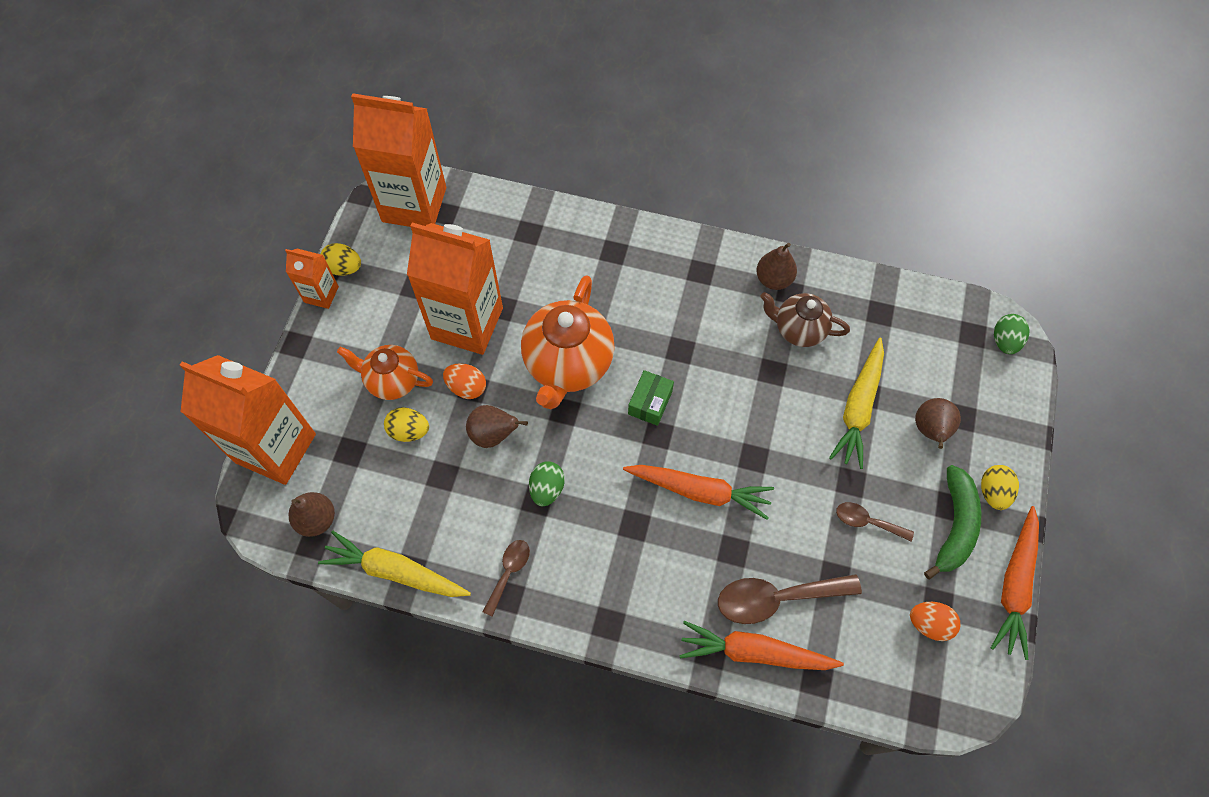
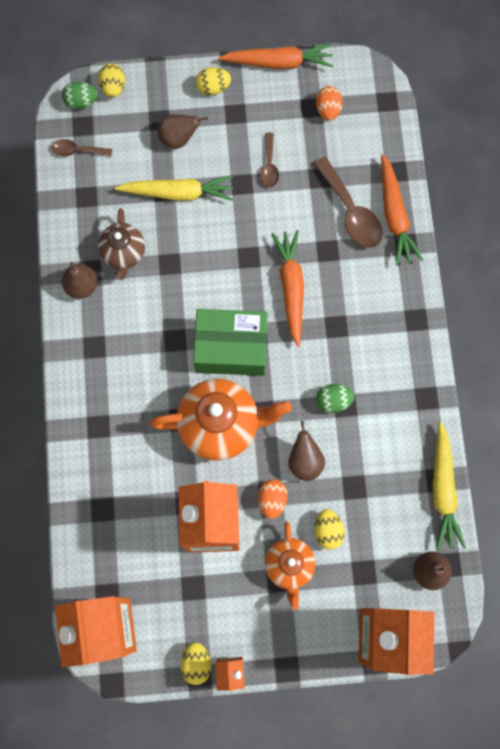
camera: 110 degrees left, 10 degrees up
brown spoon [483,540,530,617] -> brown spoon moved to [52,139,112,157]
green box [628,370,674,426] -> green box [193,309,268,376], size x1.99
green banana [924,465,981,580] -> none
none -> yellow egg [98,63,125,98]

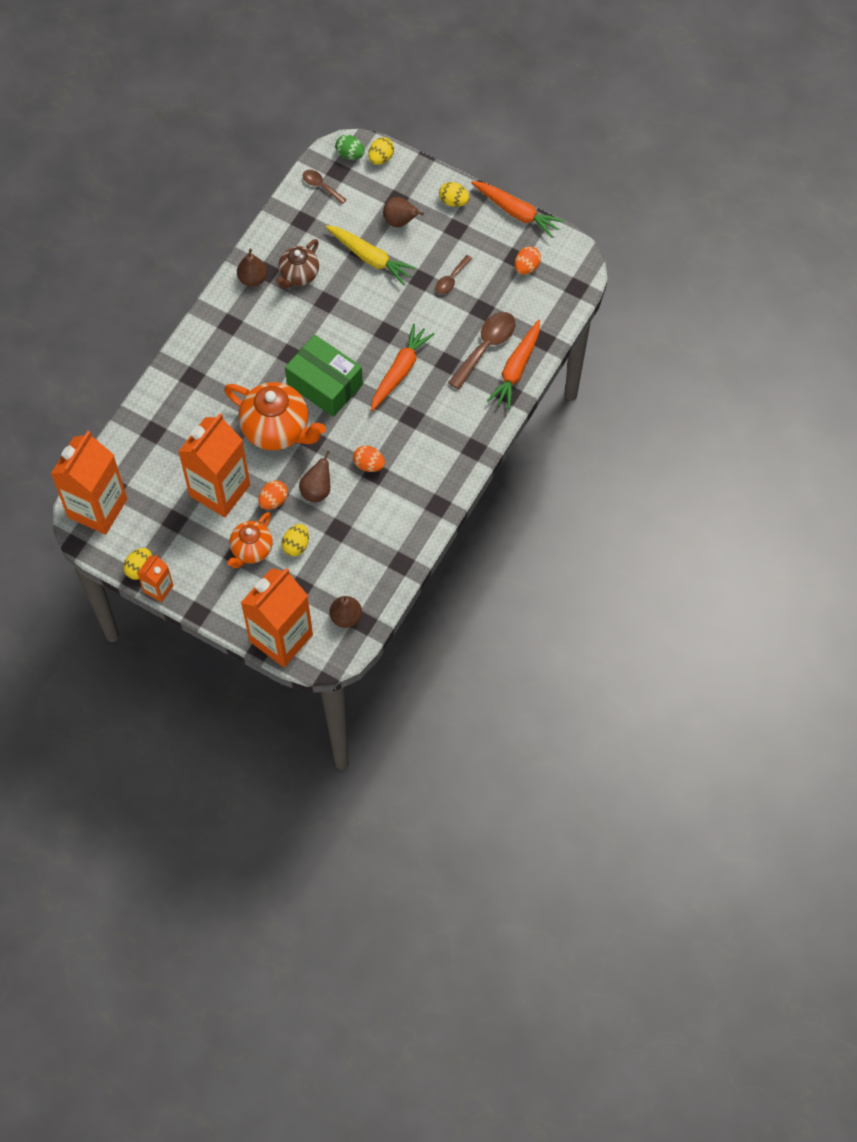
camera: 35 degrees right, 10 degrees down
brown spoon [313,156,383,248] -> brown spoon turned 150 degrees counterclockwise [448,312,515,390]
green egg [316,384,355,413] -> orange egg [353,446,385,472]
yellow carrot [432,422,466,550] -> none

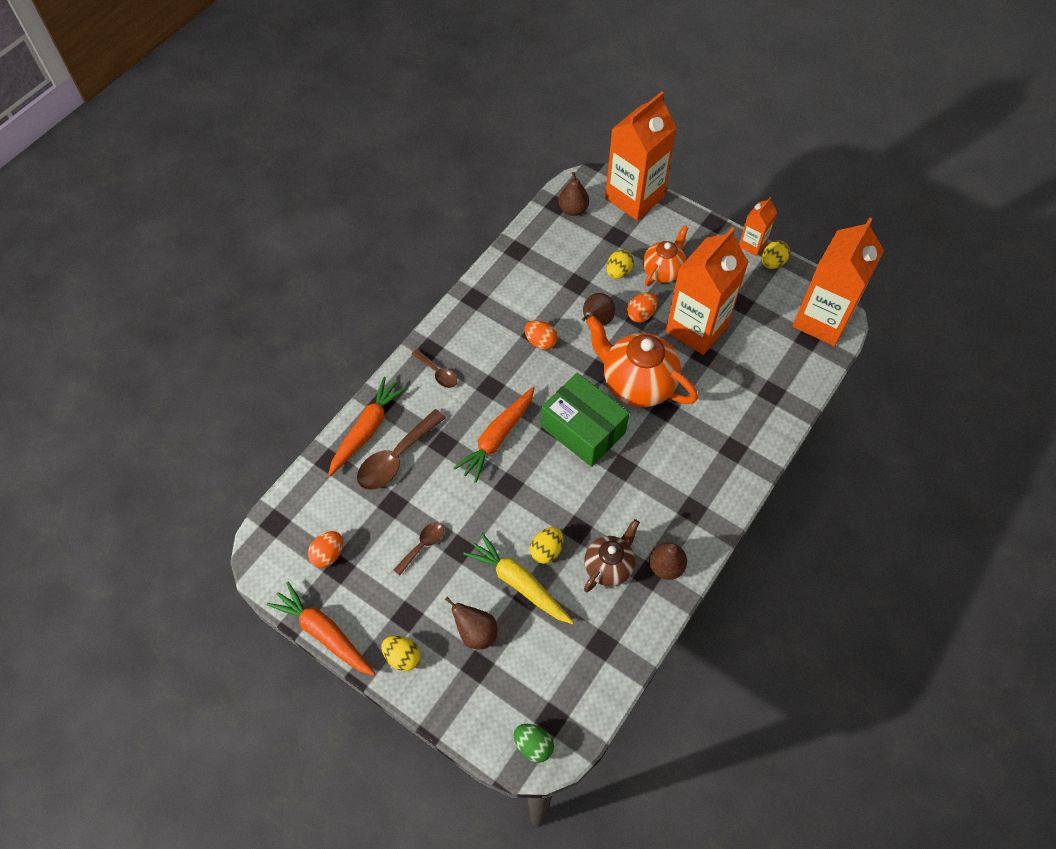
camera: 175 degrees left, 5 degrees down
brown spoon [303,170,347,204] -> brown spoon moved to [412,349,457,388]
yellow egg [368,137,394,165] -> yellow egg moved to [530,527,563,564]

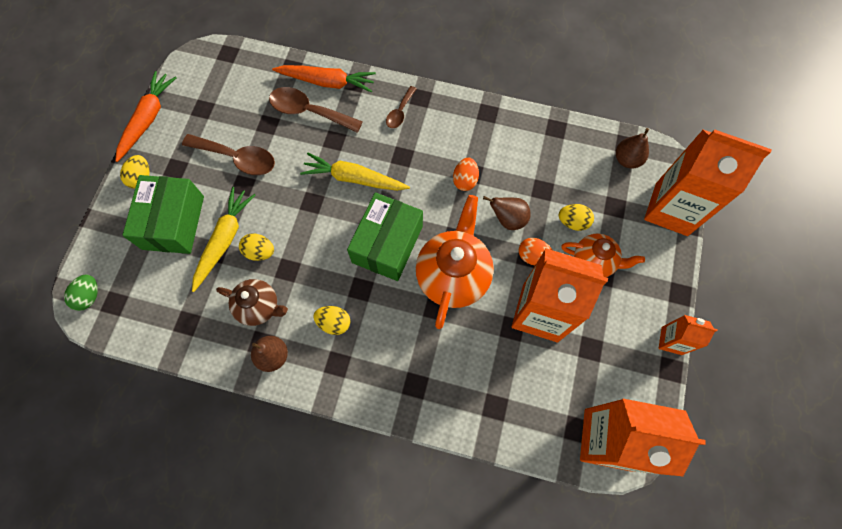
camera: 70 degrees right, 10 degrees up
orange egg [308,531,343,568] -> none
brown spoon [394,522,444,576] -> brown spoon [182,134,275,175], size x1.79
brown pear [445,597,498,649] -> green box [122,175,204,254]
orange carrot [453,387,535,483] -> yellow carrot [300,153,410,191]
yellow egg [762,240,790,269] -> yellow egg moved to [313,306,350,335]

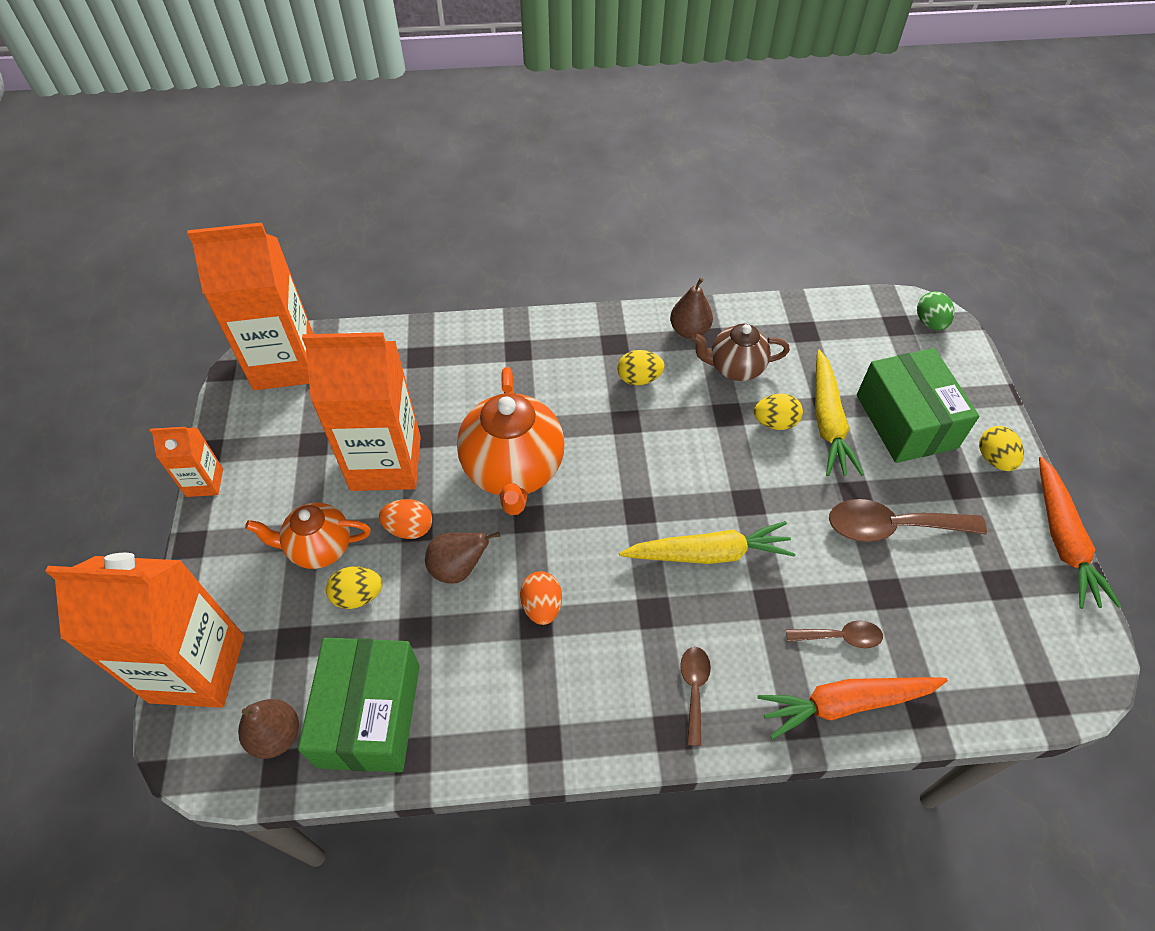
camera: 160 degrees right, 15 degrees down
brown spoon [269,87,363,133] -> brown spoon [786,621,883,648], size x0.56
green box [347,193,423,281] -> green box moved to [298,638,419,772]

